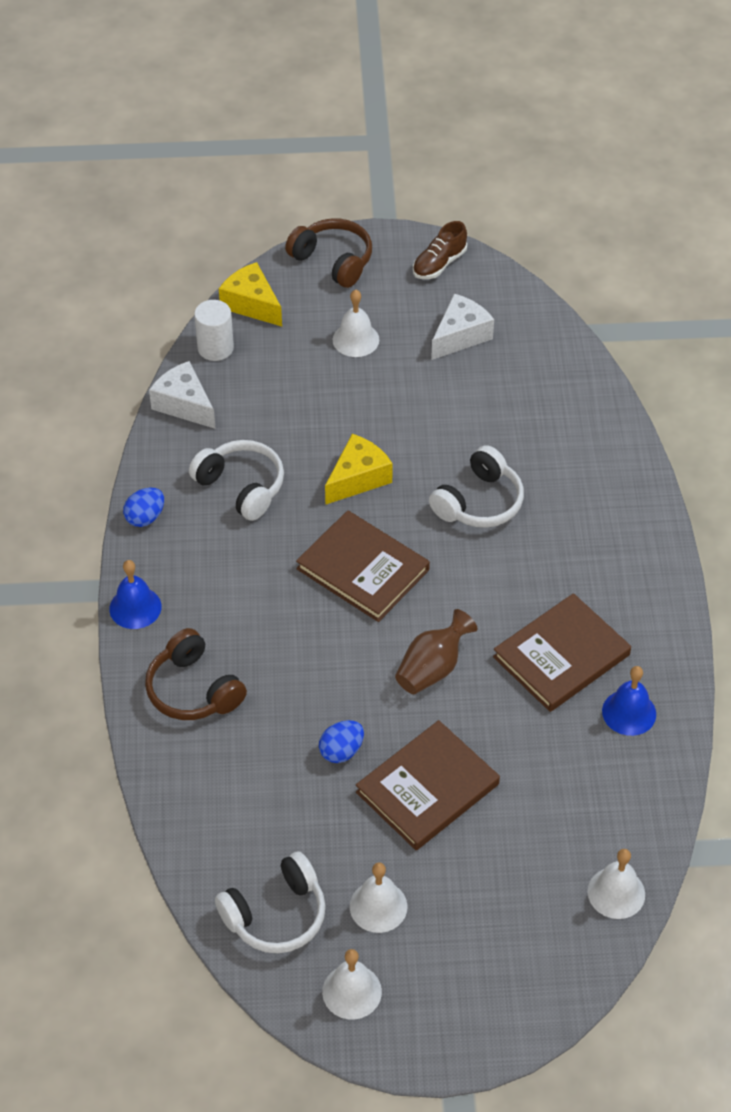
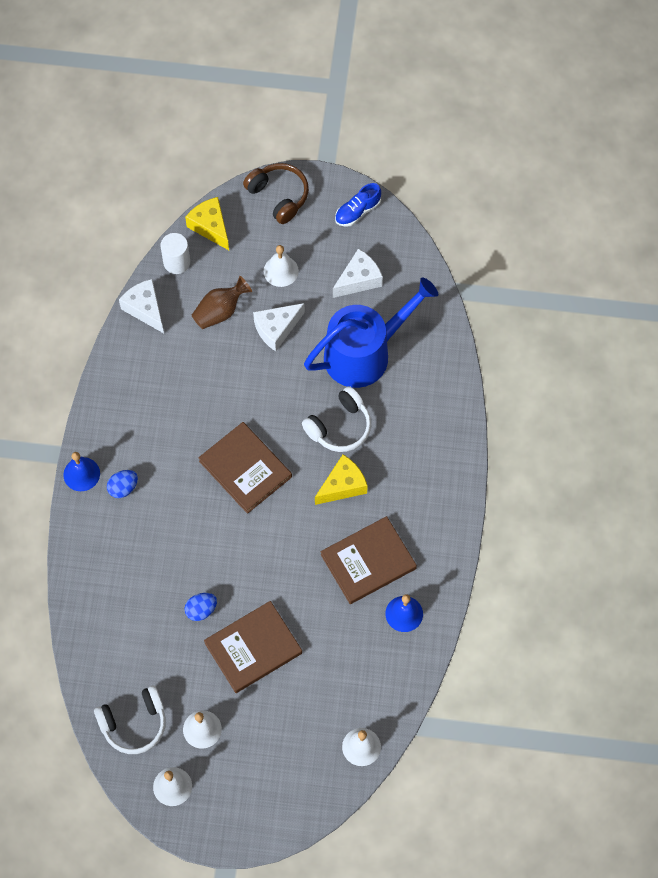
camera: 10 degrees right, 15 degrees up
blue egg [123,487,164,527] -> blue egg moved to [107,470,138,498]
brown headphones [145,628,247,720] -> none
white headphones [189,440,284,521] -> none
yellow cheese [325,434,393,505] -> yellow cheese moved to [315,454,368,505]
brown vase [395,609,478,694] -> brown vase moved to [192,276,252,329]
brown shoe [413,221,467,279] -> blue shoe [335,183,381,227]
none -> white cheese [253,303,305,351]
none -> blue watering can [304,277,438,388]

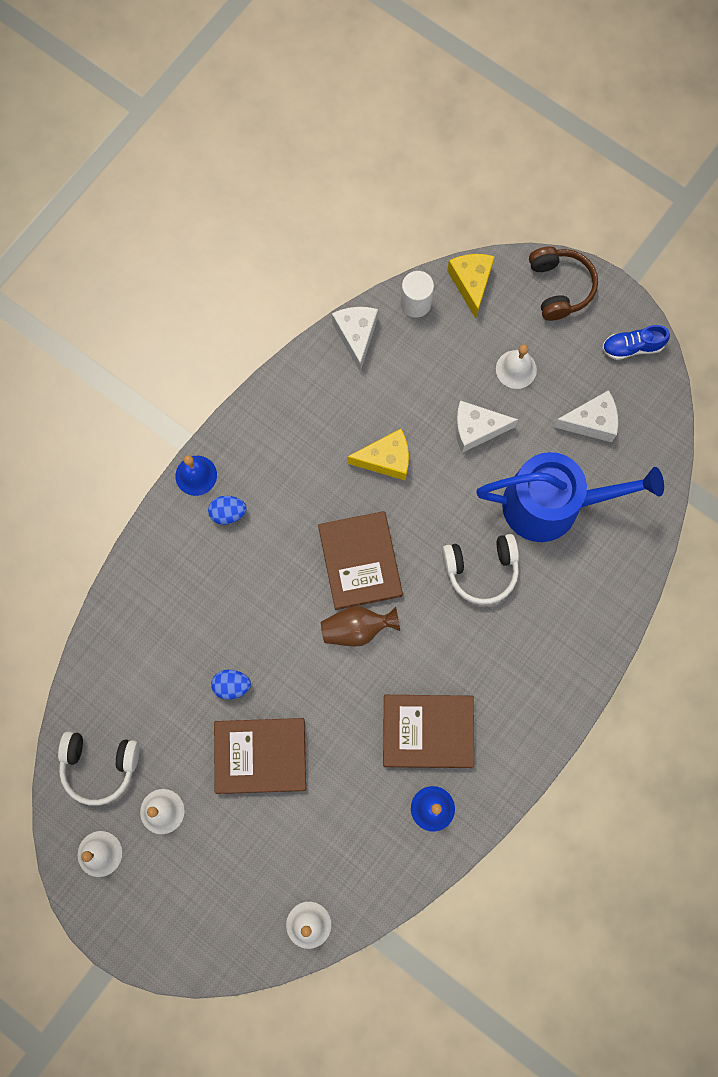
camera: 30 degrees right, 10 degrees up
brown vase [192,276,252,329] -> brown vase moved to [321,606,400,647]
yellow cheese [315,454,368,505] -> yellow cheese moved to [347,429,409,480]

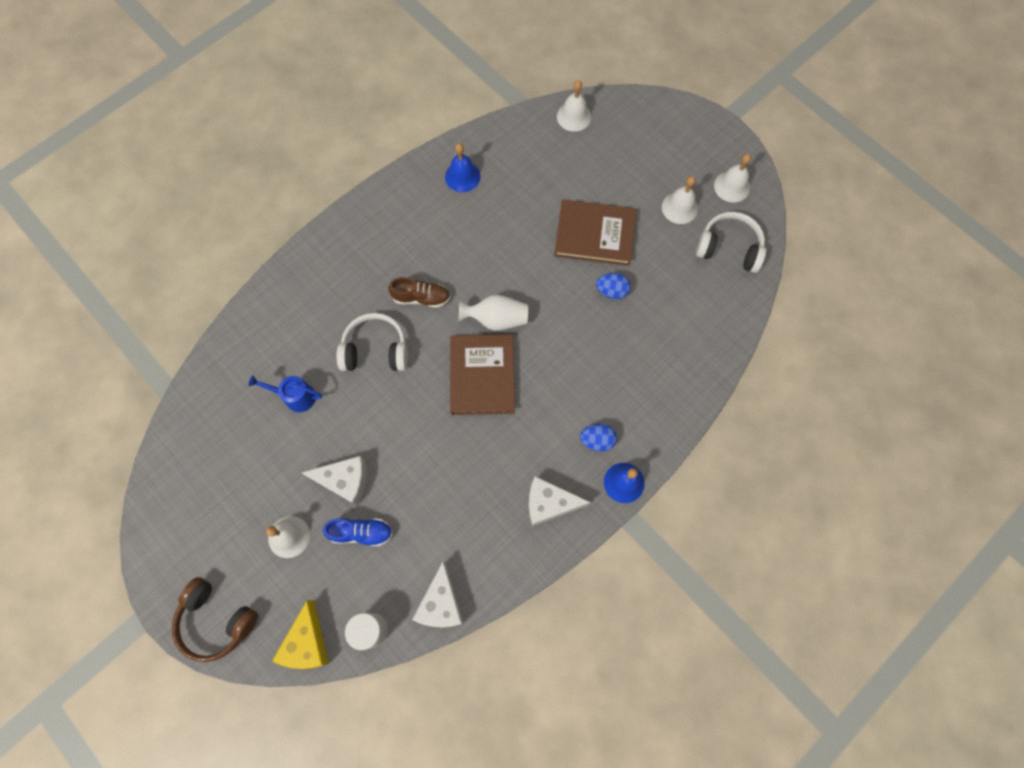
camera: 170 degrees left, 5 degrees down
brown vase [321,606,400,647] -> white vase [459,295,528,331]
yellow cheese [347,429,409,480] -> none
brown book [383,695,474,768] -> none
blue watering can [476,452,664,542] -> blue watering can [249,376,322,412], size x0.43
brown headphones [529,246,598,321] -> brown headphones turned 60 degrees counterclockwise [172,577,258,662]
white cheese [553,390,618,442] -> white cheese moved to [529,476,591,527]
blue shoe [602,325,670,360] -> blue shoe moved to [323,518,393,546]
none -> brown shoe [388,277,450,308]

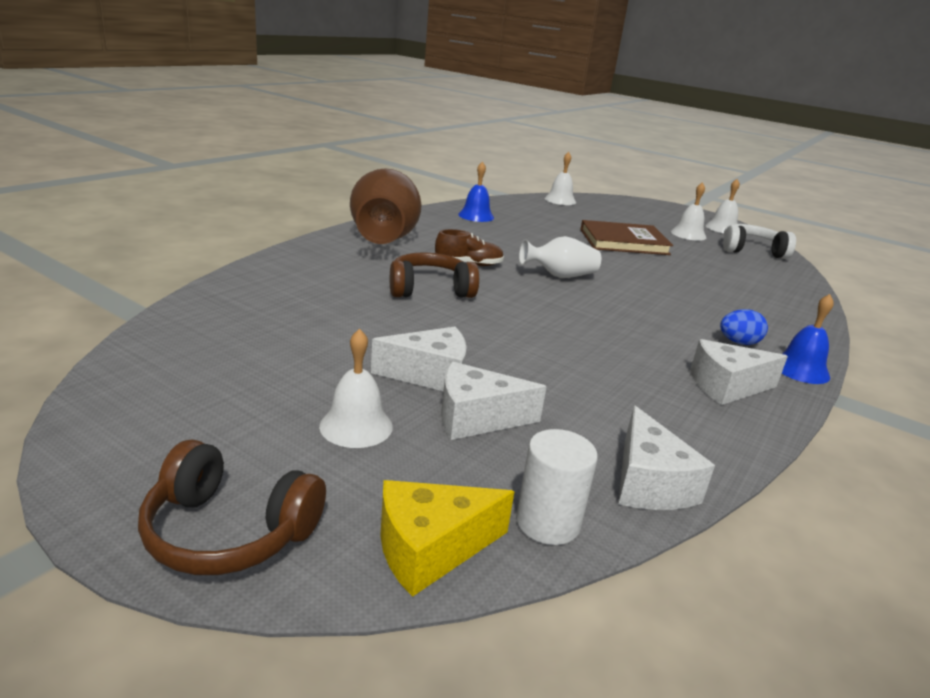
camera: 15 degrees left, 45 degrees down
blue watering can [249,376,322,412] -> none
yellow cheese [272,600,329,669] -> yellow cheese turned 75 degrees clockwise [380,480,515,597]
blue shoe [323,518,393,546] -> white cheese [441,361,547,440]
white headphones [336,313,408,371] -> brown headphones [390,252,479,298]
brown book [450,334,515,415] -> none
blue egg [596,273,631,299] -> none
none -> brown vase [350,168,421,244]

